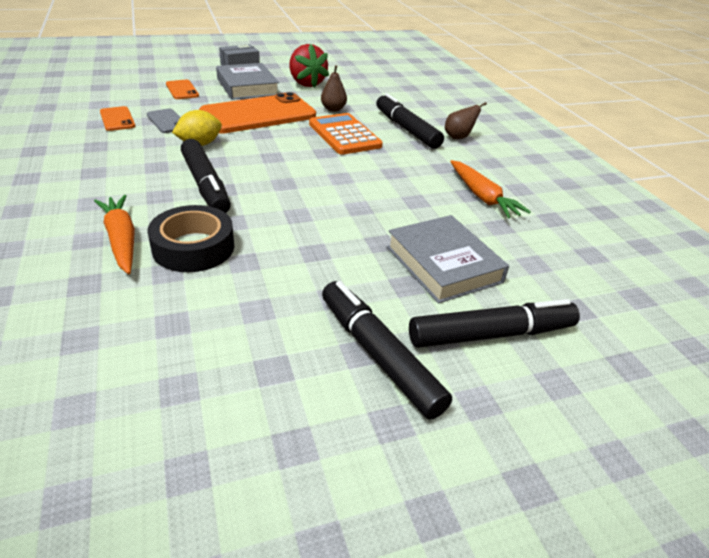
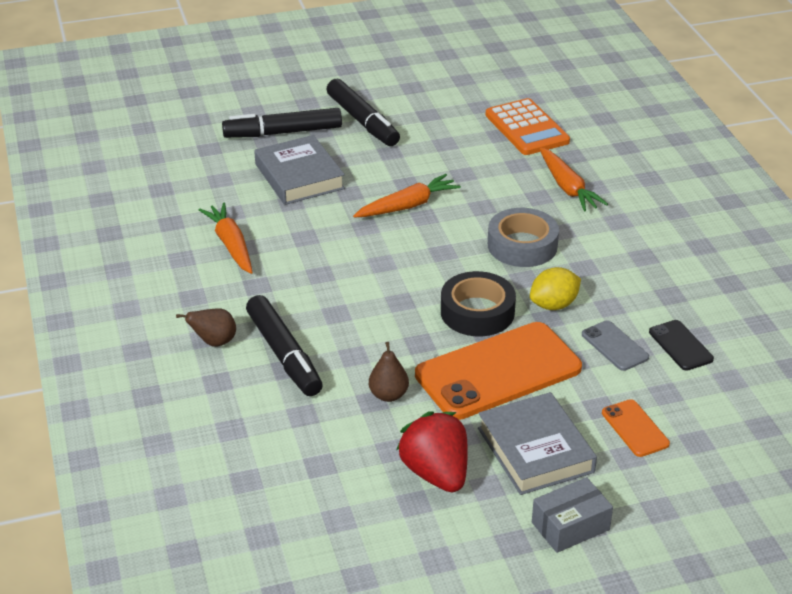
camera: 175 degrees left, 0 degrees up
orange phone [100,106,135,131] -> black phone [649,320,714,370]
black tape [147,205,234,272] -> black tape moved to [441,271,516,336]
black marker [181,139,231,213] -> grey tape [488,208,559,267]
orange calculator [309,113,383,155] -> orange calculator moved to [485,98,570,155]
none -> orange carrot [353,174,461,218]

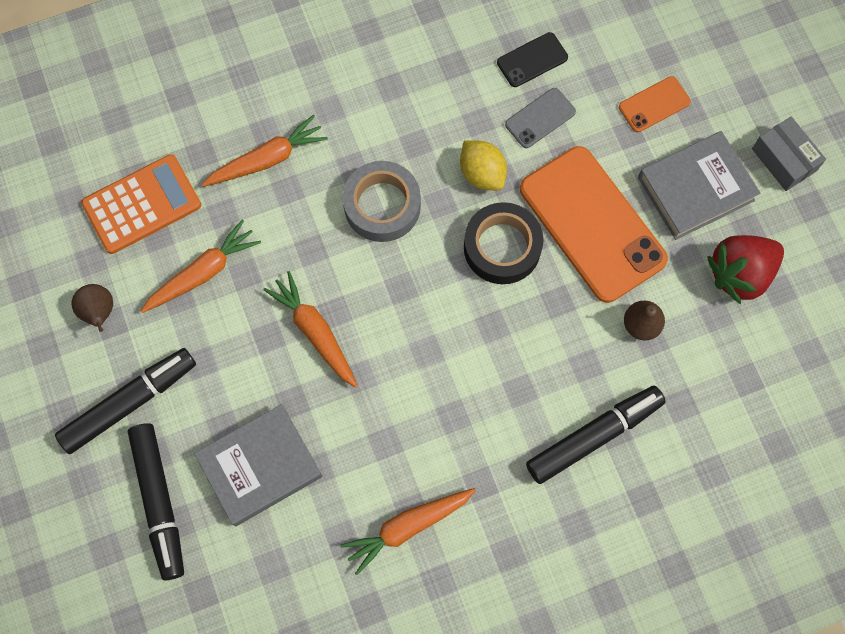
camera: 95 degrees left, 35 degrees up
brown pear [176,308,236,347] -> brown pear moved to [71,284,113,332]
none -> orange carrot [141,219,261,313]

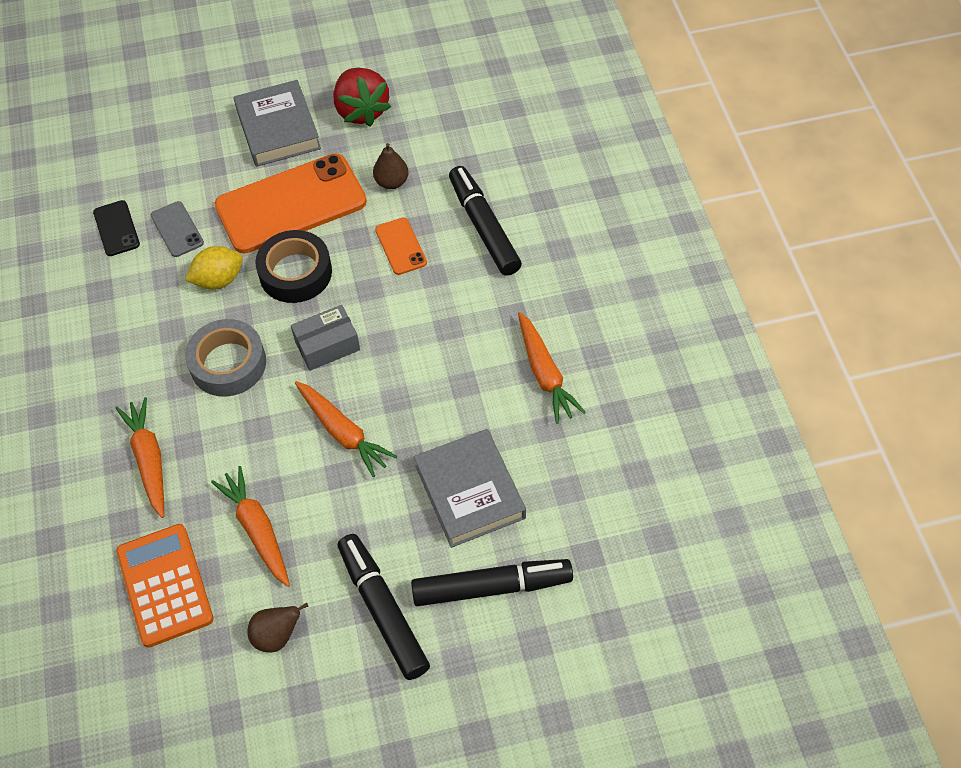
camera: 80 degrees left, 15 degrees down
orange carrot [263,271,358,388] -> orange carrot turned 105 degrees counterclockwise [295,381,397,477]
orange phone [619,76,691,132] -> orange phone moved to [375,217,427,275]
grey box [752,117,826,191] -> grey box moved to [291,305,360,371]

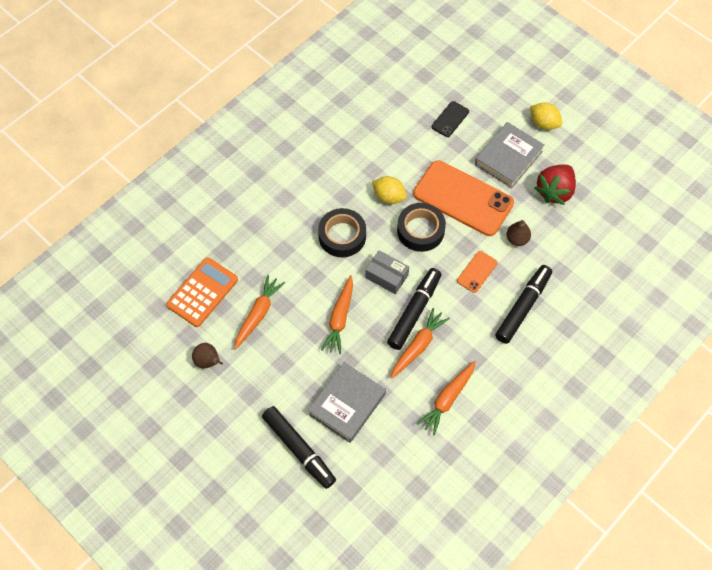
camera: 55 degrees right, 5 degrees up
black phone [93,200,140,256] -> black phone moved to [432,101,469,137]
orange carrot [116,397,164,518] -> orange carrot moved to [391,308,450,379]
grey phone [151,201,204,257] -> none
grey tape [185,319,266,397] -> black tape [318,208,366,257]
black marker [338,534,430,680] -> black marker moved to [387,268,442,350]
none -> yellow lemon [530,102,562,130]

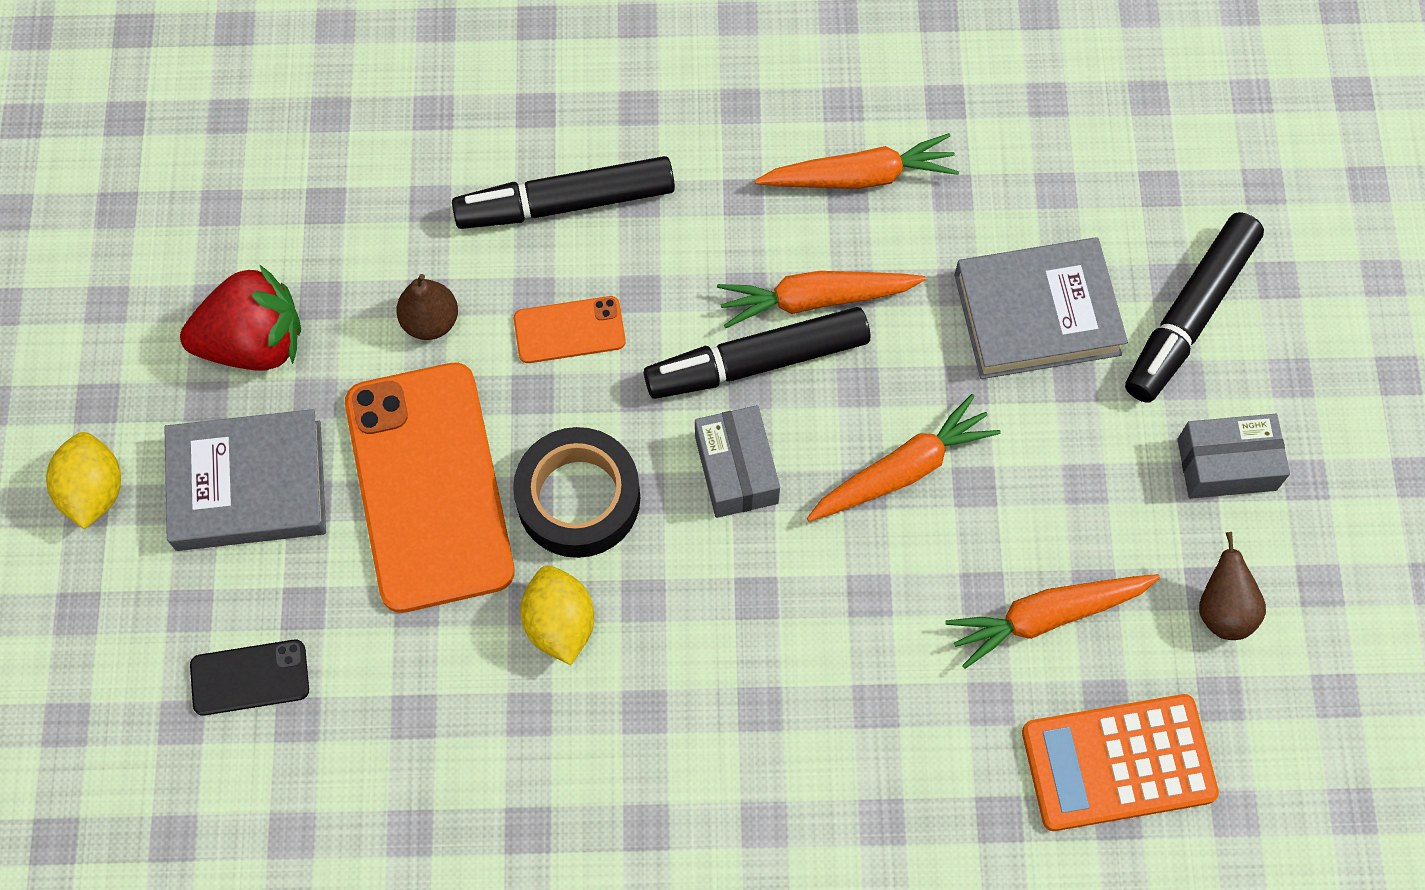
camera: 135 degrees left, 5 degrees up
black marker [262,406,336,489] -> black marker turned 150 degrees counterclockwise [1125,212,1264,403]
black tape [318,208,366,257] -> none
none -> grey box [1177,414,1290,499]

